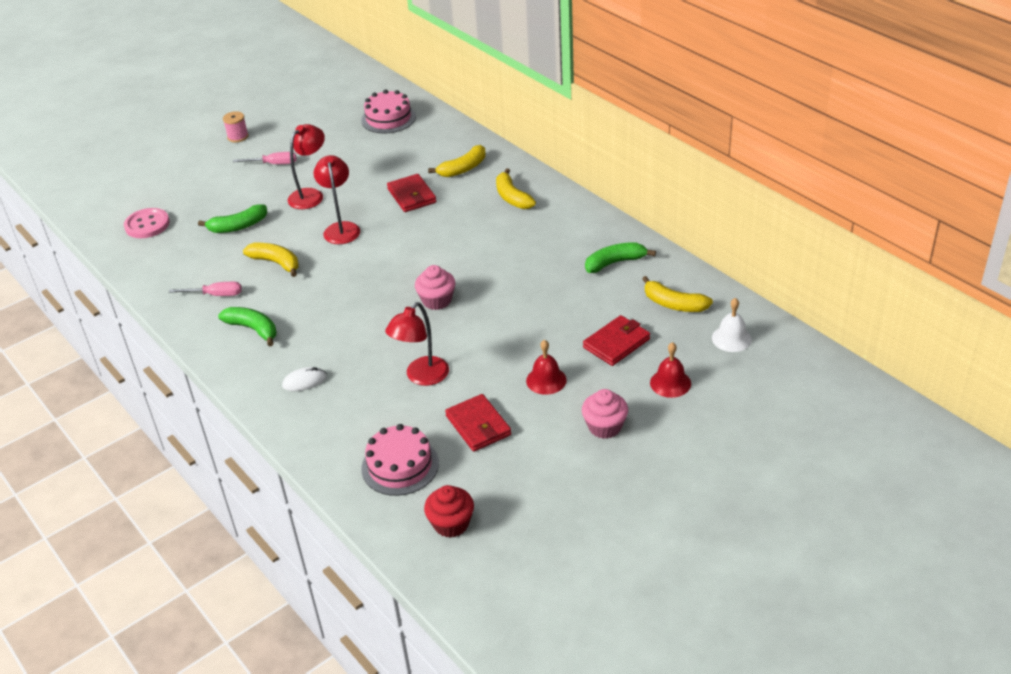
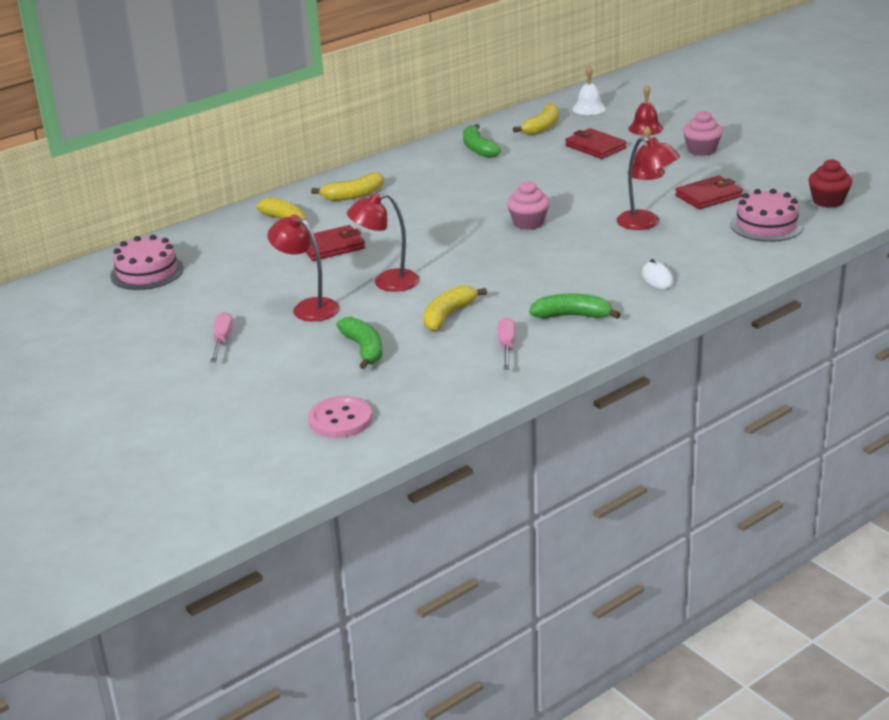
camera: 90 degrees left, 10 degrees down
green banana [218,307,277,347] -> green banana turned 60 degrees clockwise [529,293,621,319]
pink spool [223,111,249,143] -> none

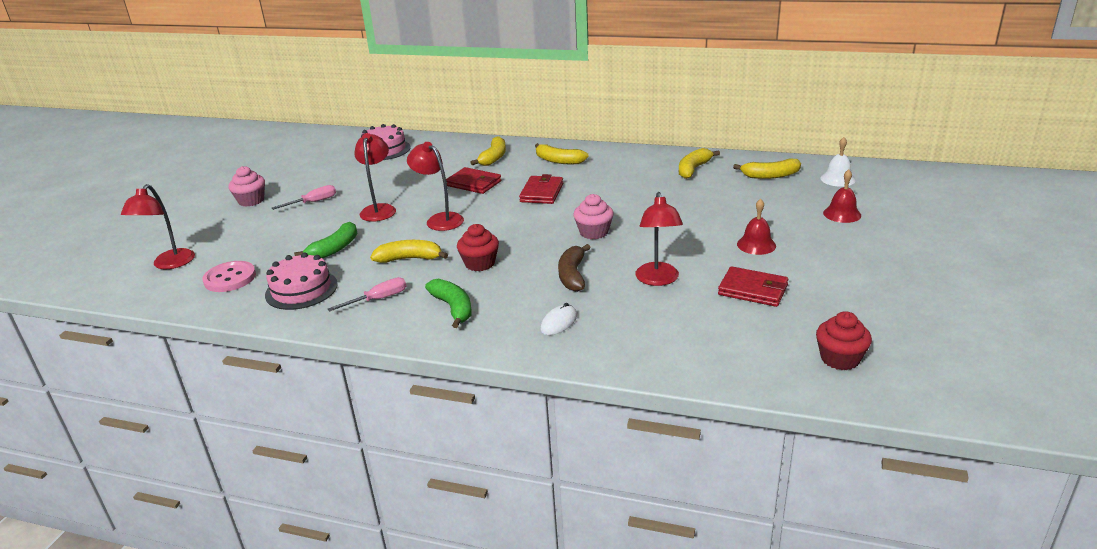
camera: 55 degrees right, 0 degrees up
green banana [463,124,501,158] -> yellow banana [679,148,720,179]
red wallet [565,128,627,159] -> red wallet moved to [519,174,563,204]
pink cupcake [683,111,723,156] -> pink cupcake moved to [228,166,265,207]
pink cake [730,189,804,242] -> pink cake moved to [265,253,338,310]
none -> red lamp [121,184,195,269]
none -> red cupcake [457,224,499,272]
none -> brown banana [558,244,591,292]

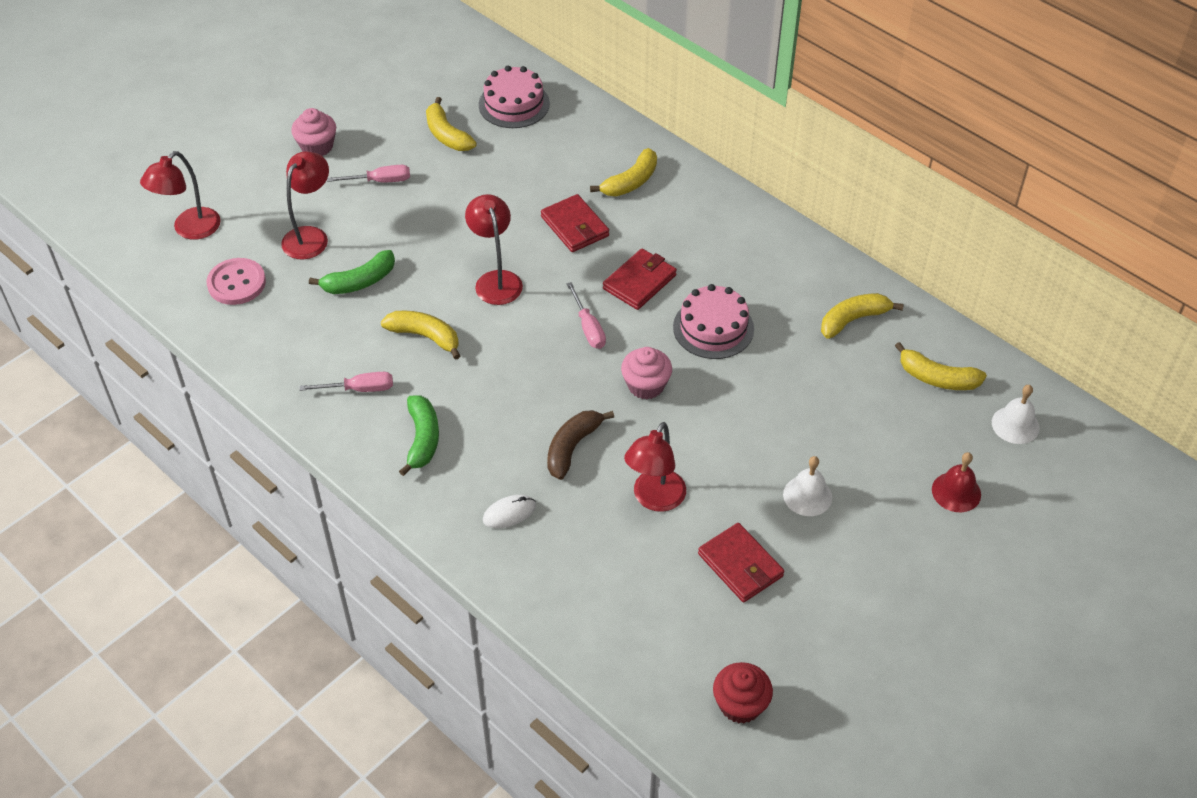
camera: 25 degrees right, 20 degrees up
pink cake [265,253,338,310] -> pink cake moved to [673,284,754,359]
red lamp [354,133,396,221] -> red lamp moved to [281,152,329,260]
red cupcake [457,224,499,272] -> none
yellow banana [535,143,589,164] -> yellow banana moved to [426,97,477,151]
red bell [737,199,776,255] -> white bell [783,456,832,516]
none -> pink screwdriver [567,282,606,349]

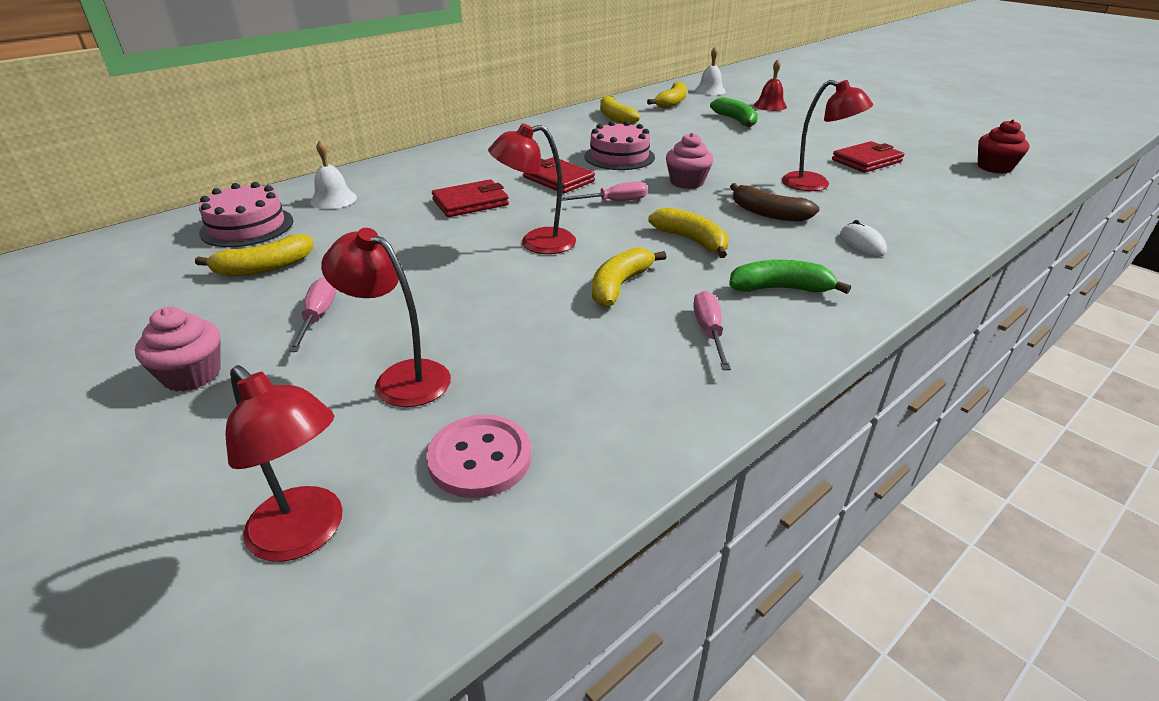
camera: 85 degrees left, 15 degrees down
green banana [309,250,395,294] -> green banana moved to [710,97,758,127]
yellow banana [590,148,657,196] -> yellow banana moved to [648,207,729,258]
white bell [783,456,832,516] -> white bell moved to [310,140,357,209]

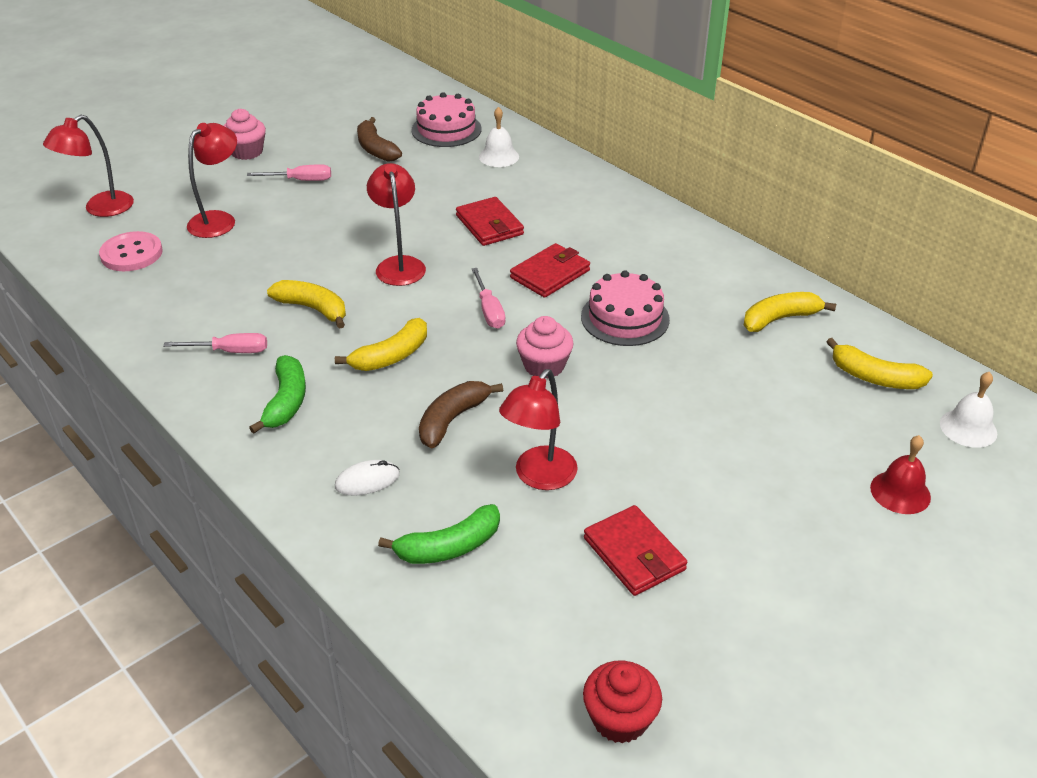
camera: 90 degrees right, 5 degrees up
yellow banana [195,234,313,277] -> brown banana [357,117,402,162]
green banana [710,97,758,127] -> green banana moved to [378,504,500,564]

